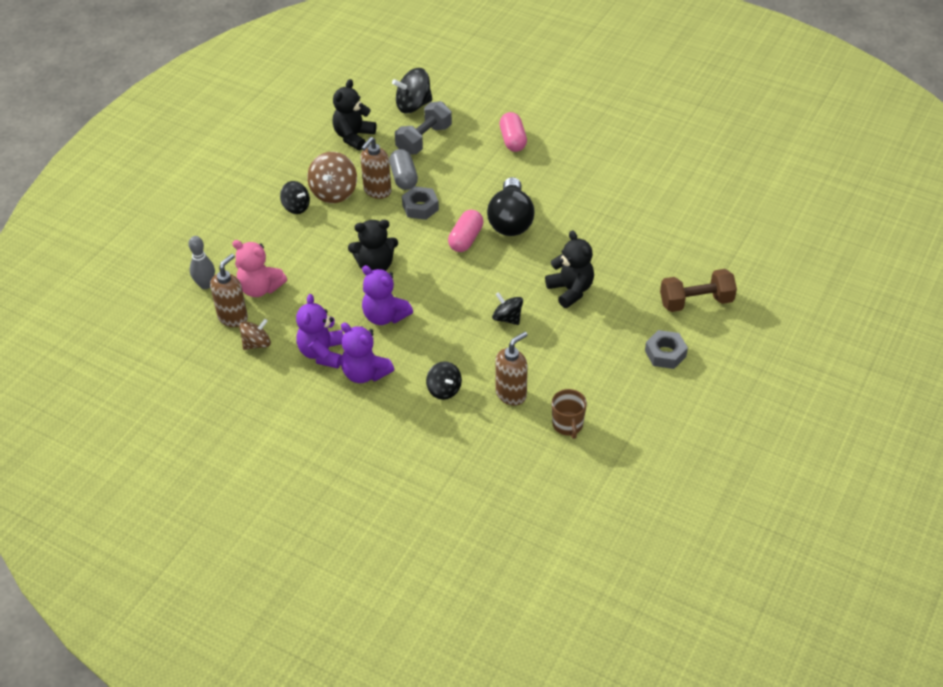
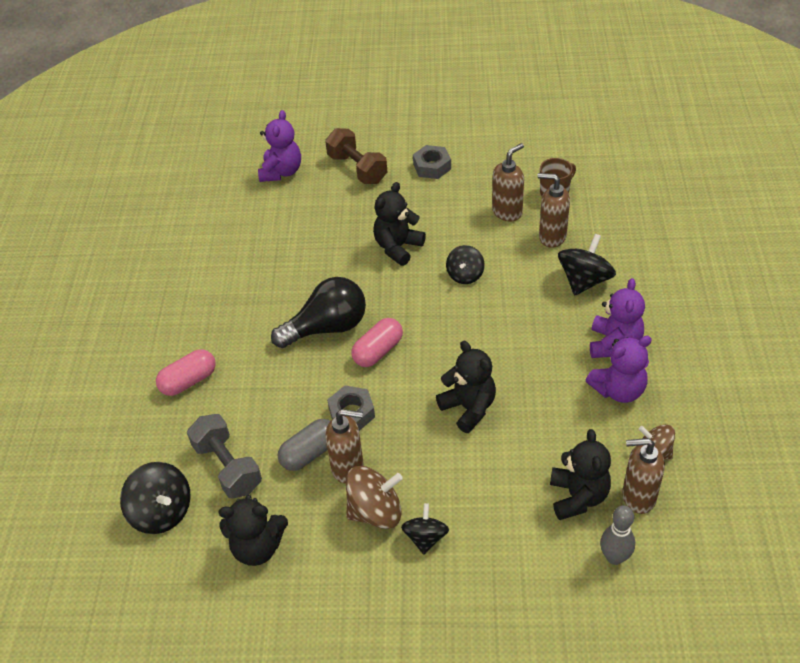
camera: 115 degrees left, 0 degrees up
pink teddy bear [232,240,287,297] -> black teddy bear [550,429,611,520]
purple teddy bear [362,265,413,325] -> purple teddy bear moved to [258,110,301,182]
grey dumbbell [395,101,452,155] -> grey dumbbell turned 45 degrees clockwise [187,414,262,499]
black spinning top [426,361,462,400] -> black spinning top [558,234,616,296], size x1.53
pink capsule [448,210,483,252] -> pink capsule turned 45 degrees counterclockwise [351,318,403,367]
none -> brown soap dispenser [492,143,524,221]

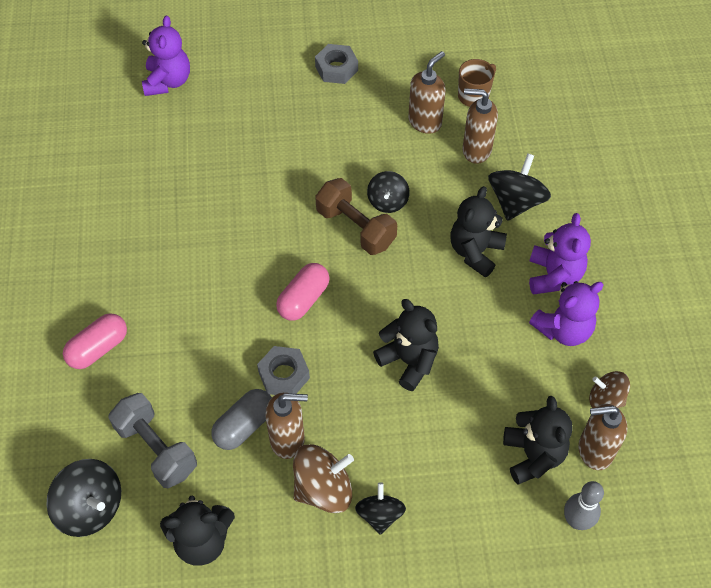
camera: 10 degrees left, 10 degrees up
black light bulb [271,277,366,348] -> none
brown dumbbell [325,128,387,184] -> brown dumbbell moved to [315,178,397,255]
black teddy bear [373,182,426,266] -> black teddy bear moved to [451,186,507,277]

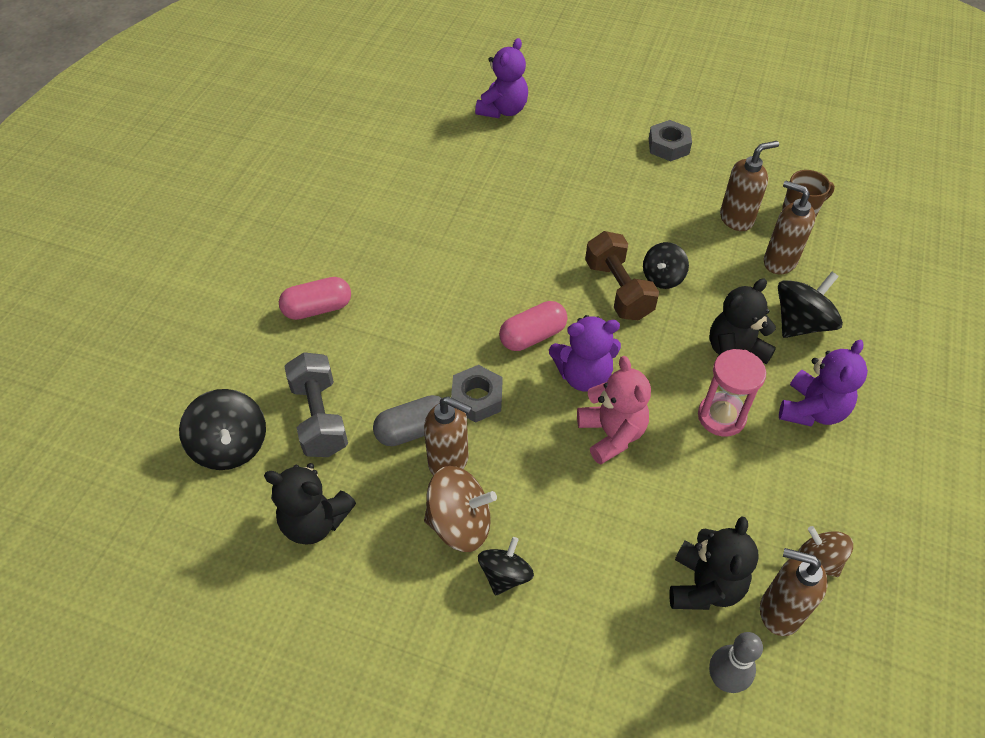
camera: 25 degrees right, 5 degrees down
black teddy bear [373,299,439,391] -> pink teddy bear [577,356,651,465]
purple teddy bear [529,281,604,346] -> purple teddy bear moved to [549,315,621,392]
none -> pink hourglass [698,349,766,436]

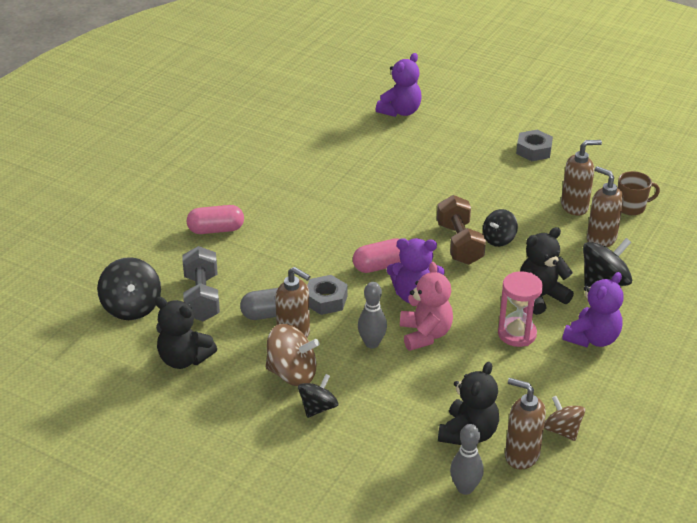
camera: 10 degrees right, 15 degrees down
none -> grey bowling pin [358,282,387,348]

